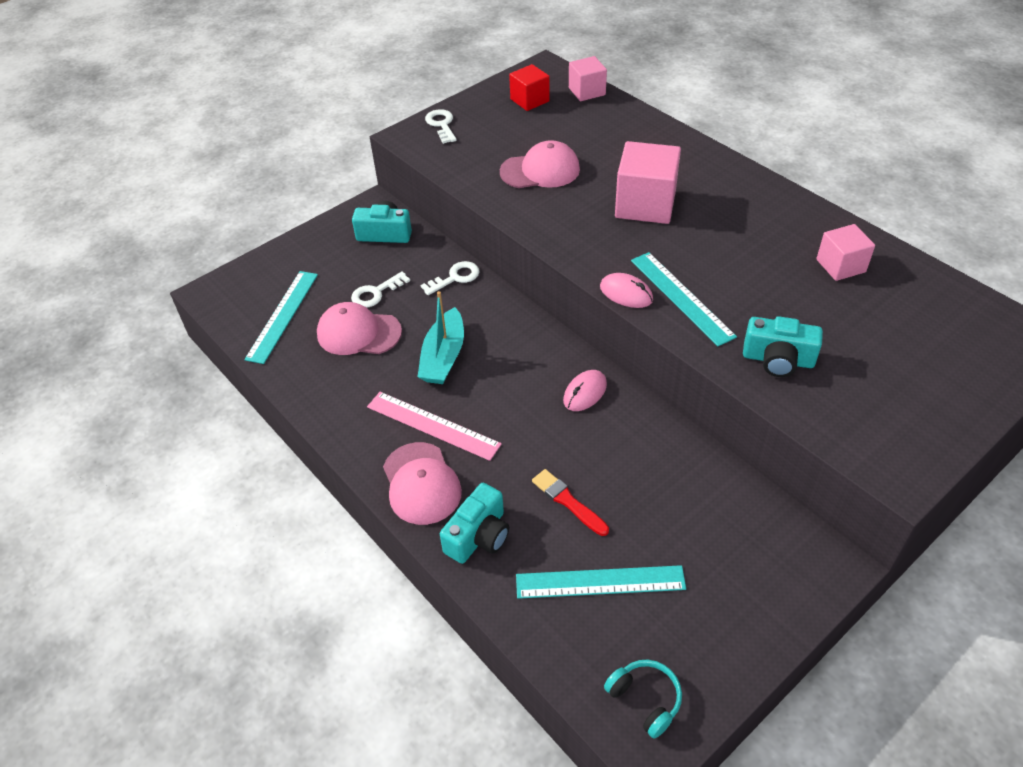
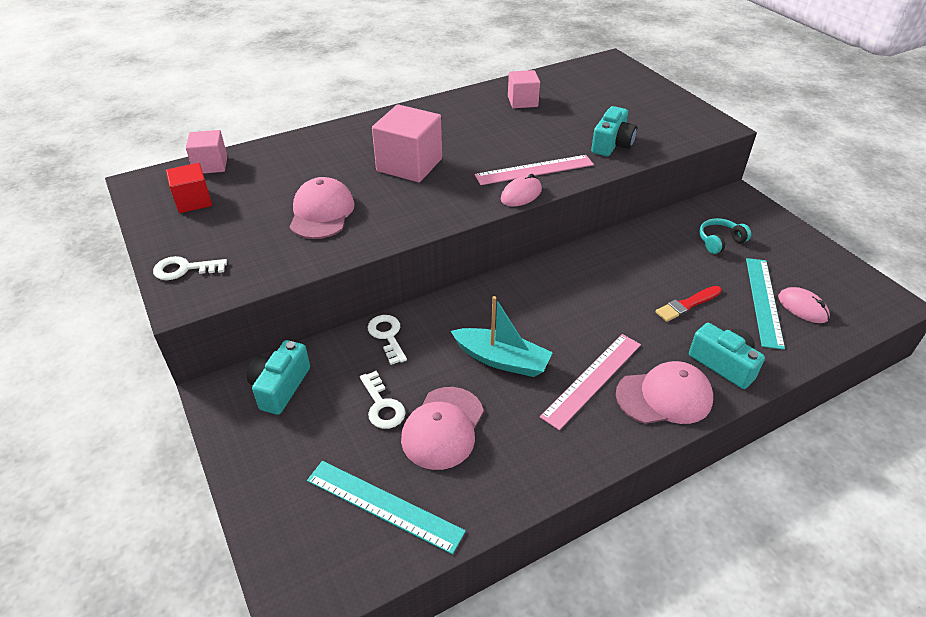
camera: 80 degrees left, 5 degrees down
pink mouse [563,370,607,411] -> pink mouse moved to [778,287,830,323]
turquoise headphones [604,659,682,739] -> turquoise headphones moved to [699,218,751,254]
turquoise ruler [631,252,737,346] -> pink ruler [475,155,594,185]

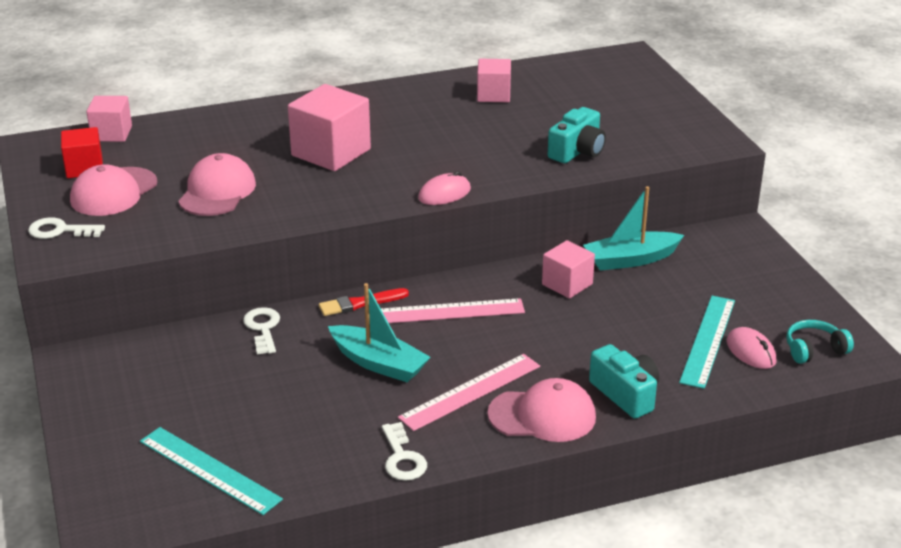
camera: 10 degrees right, 10 degrees down
turquoise camera [247,340,310,415] -> none
white key [360,371,406,429] -> white key moved to [382,422,427,481]
pink cap [401,387,484,470] -> pink cap moved to [70,164,158,216]
pink ruler [475,155,594,185] -> pink ruler moved to [381,298,525,323]
red brush [655,286,722,322] -> red brush moved to [319,288,409,316]
turquoise headphones [699,218,751,254] -> turquoise headphones moved to [786,320,854,364]
none -> pink cube [542,240,595,299]
none -> turquoise boat [583,186,684,271]

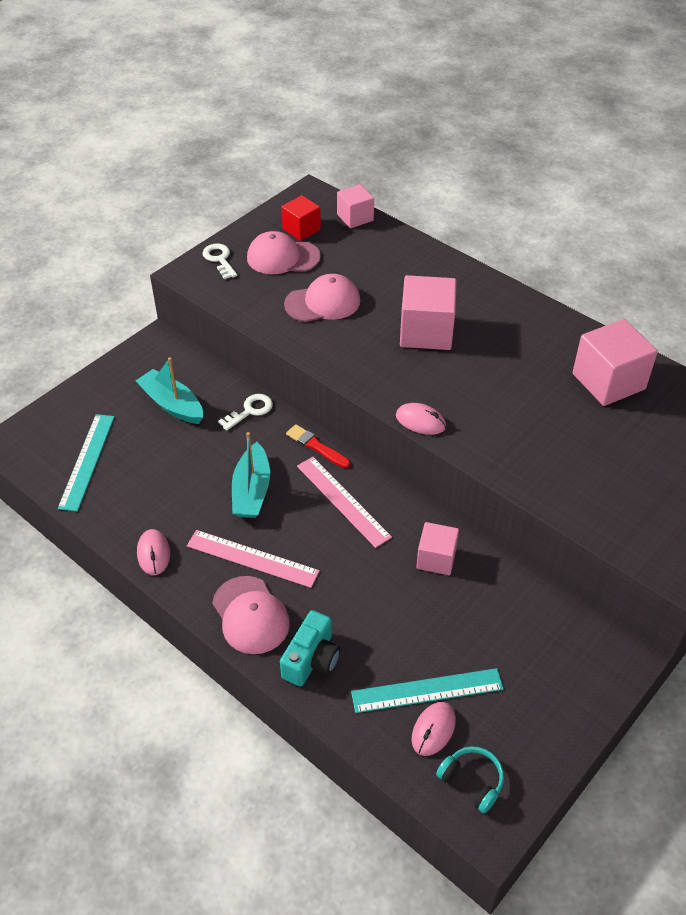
camera: 60 degrees right, 15 degrees up
white key [382,422,427,481] -> pink mouse [137,529,170,575]
pink cube [477,59,511,102] -> pink cube [572,319,658,406], size x1.65
turquoise camera [548,107,606,163] -> none
turquoise boat [583,186,684,271] -> turquoise boat moved to [136,358,203,424]

